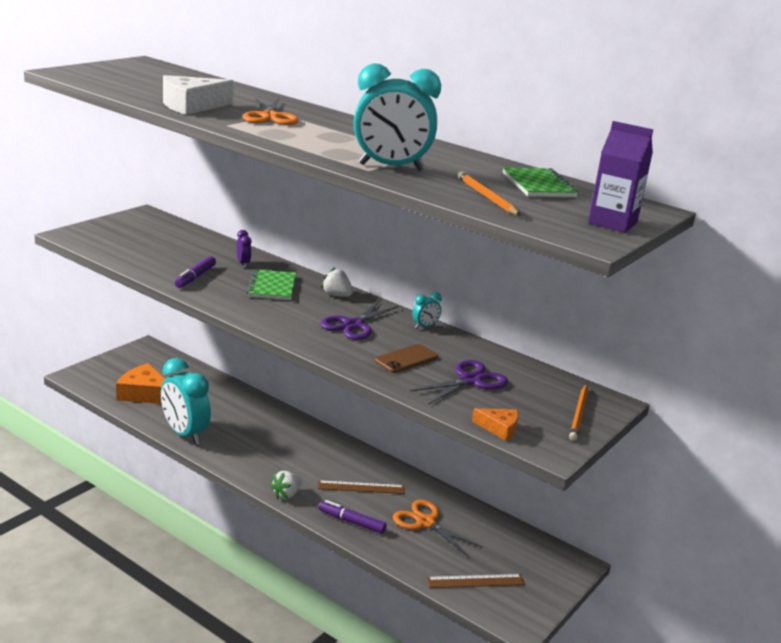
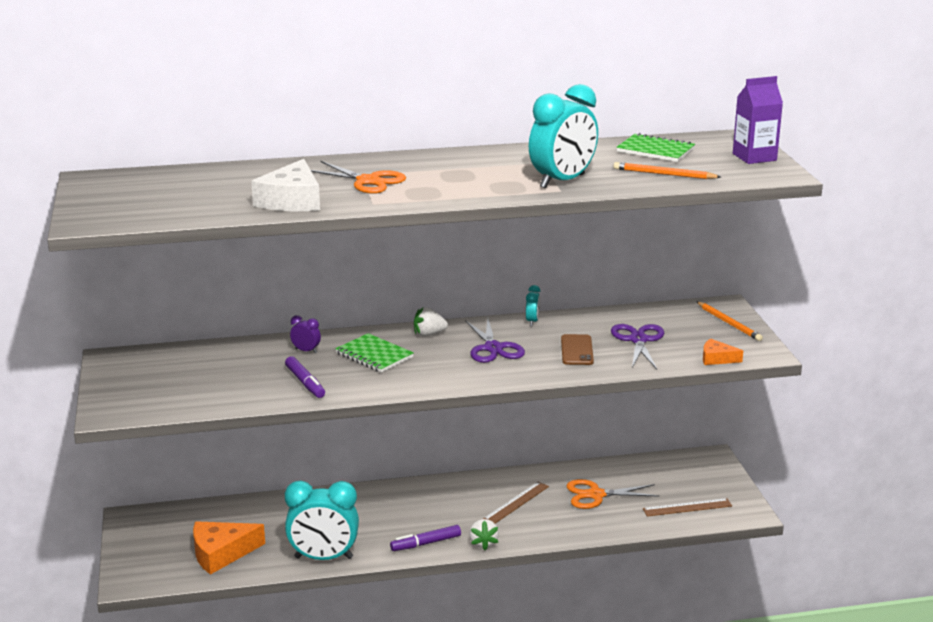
camera: 45 degrees left, 0 degrees up
purple marker [319,500,387,534] -> purple marker moved to [390,525,461,551]
brown ruler [427,574,525,588] -> brown ruler turned 45 degrees clockwise [643,498,732,517]
orange cheese [472,408,518,441] -> orange cheese turned 135 degrees counterclockwise [703,339,743,365]

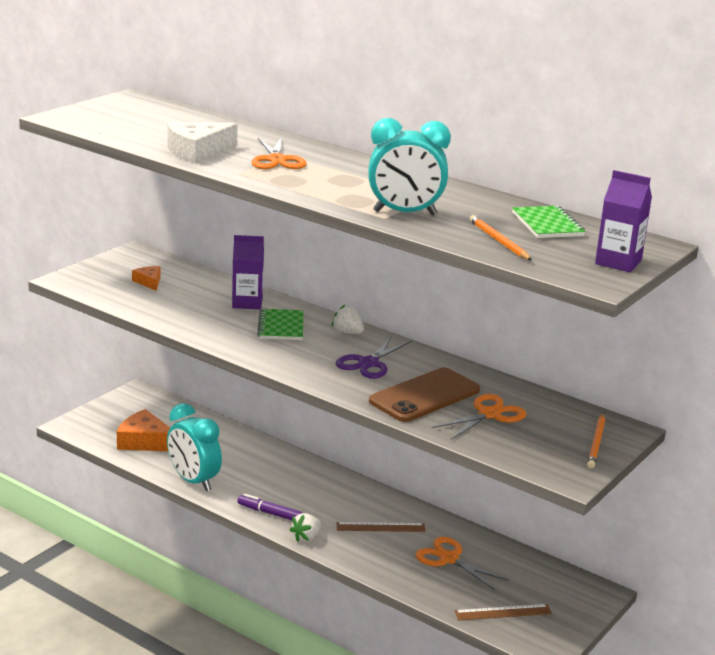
camera: 45 degrees right, 0 degrees up
purple marker [285,356,325,398] -> none
purple clock [290,315,321,353] -> purple carton [232,235,264,309]
turquoise clock [526,285,540,326] -> none
brown phone [561,334,594,365] -> brown phone [369,368,480,422], size x1.78
purple scissors [611,324,664,369] -> orange scissors [432,394,526,440]
brown ruler [643,498,732,517] -> brown ruler turned 45 degrees counterclockwise [455,604,552,620]
orange cheese [703,339,743,365] -> orange cheese moved to [132,266,161,291]

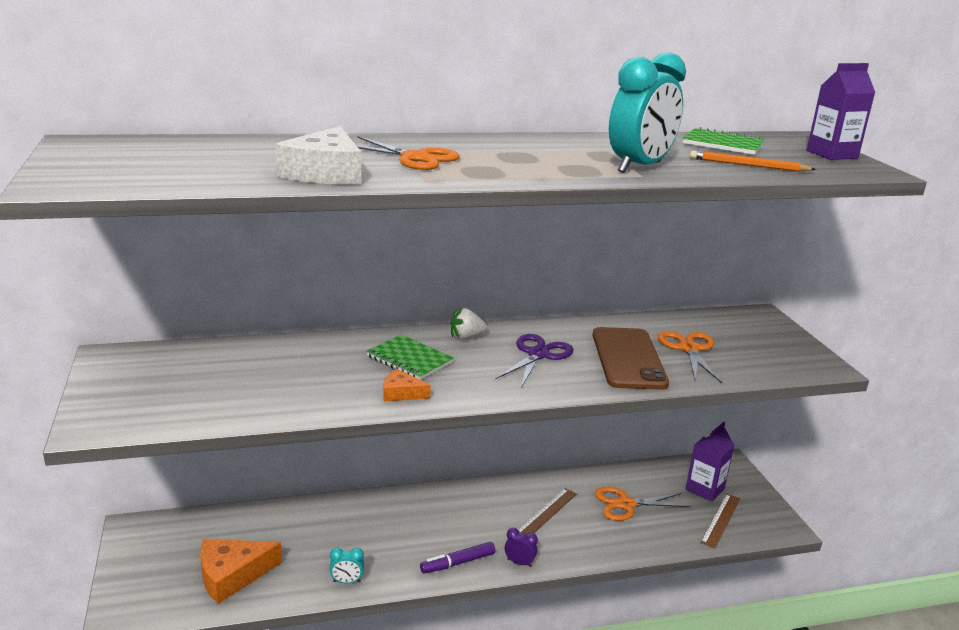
camera: 50 degrees left, 0 degrees up
orange cheese [132,266,161,291] -> orange cheese moved to [383,369,431,402]
turquoise clock [167,403,222,491] -> turquoise clock [329,547,364,584], size x0.42
purple carton [232,235,264,309] -> purple carton moved to [686,422,734,502]
white strawberry [290,513,321,542] -> purple clock [505,528,538,567]
purple scissors [336,337,412,379] -> purple scissors turned 135 degrees counterclockwise [495,334,574,388]
orange pencil [587,413,605,468] -> none

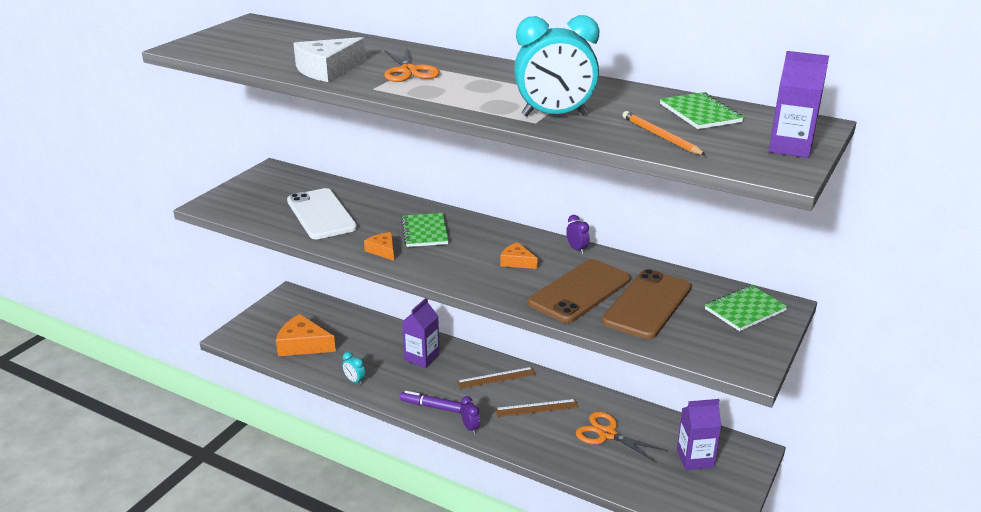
camera: 45 degrees right, 5 degrees up
white strawberry [451,308,487,339] -> none
purple scissors [495,334,574,388] -> orange cheese [500,242,538,269]
orange scissors [658,331,722,383] -> brown phone [602,269,692,339]
brown ruler [701,494,740,548] -> brown ruler moved to [457,367,536,389]
none -> white phone [287,188,357,239]
none -> purple carton [402,298,440,368]
none -> purple clock [566,215,589,254]
none -> green notebook [705,285,788,331]

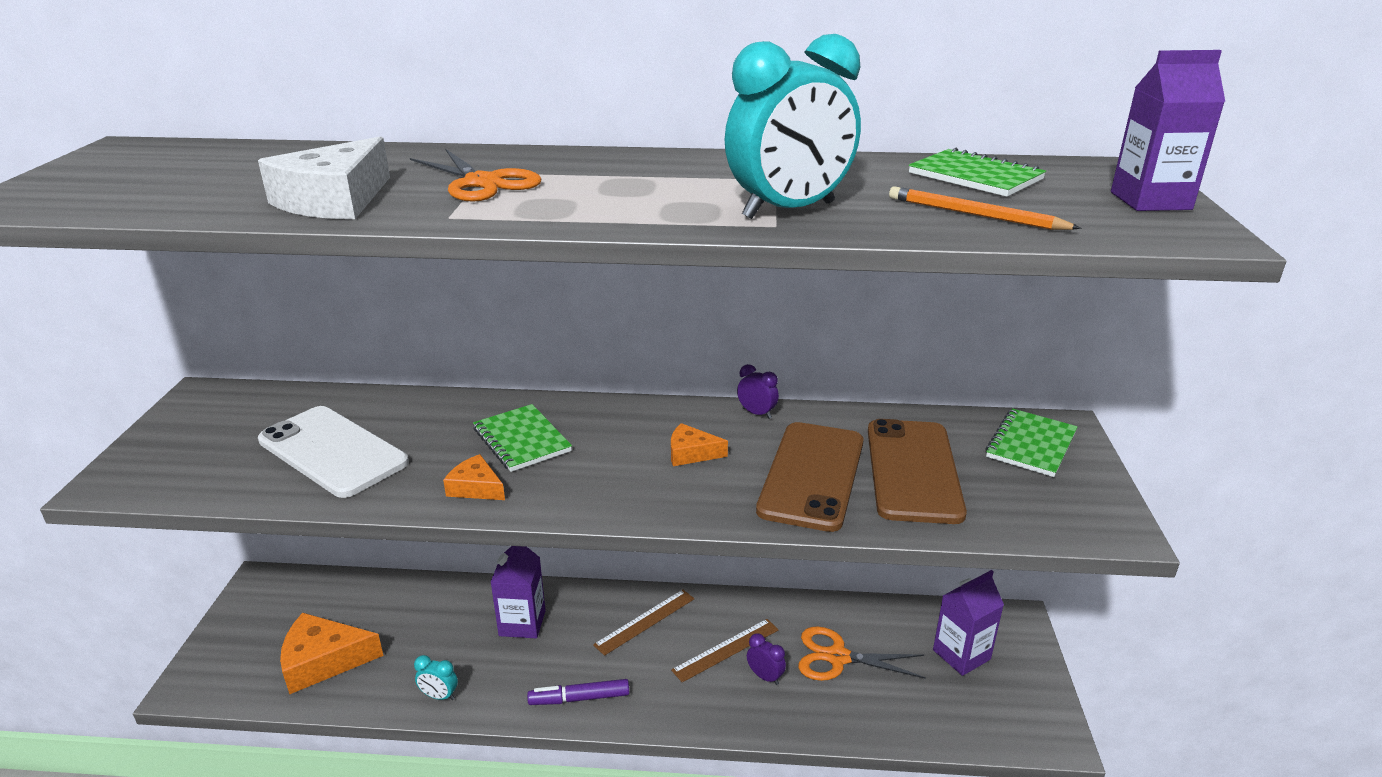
camera: 25 degrees left, 0 degrees up
purple clock [461,396,480,434] -> purple clock moved to [747,633,786,685]

